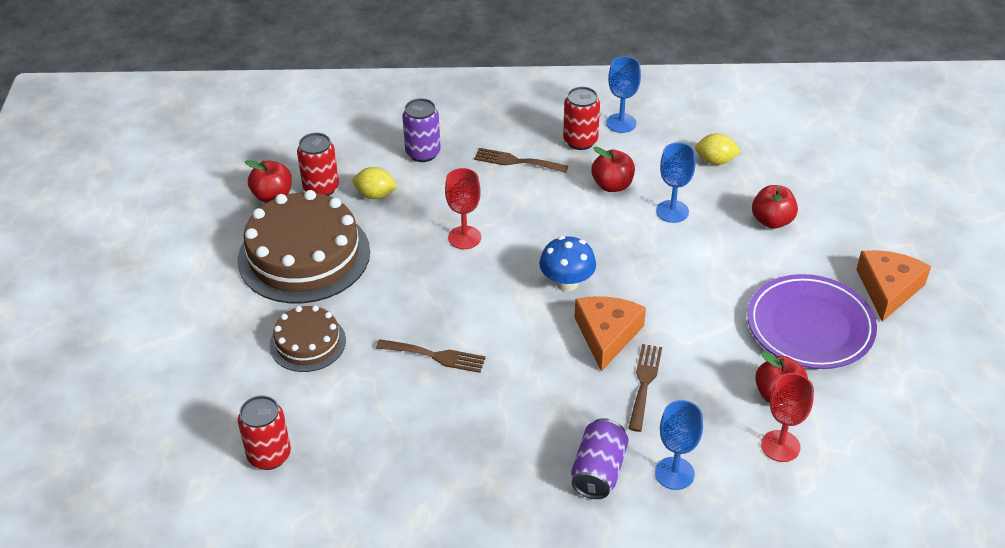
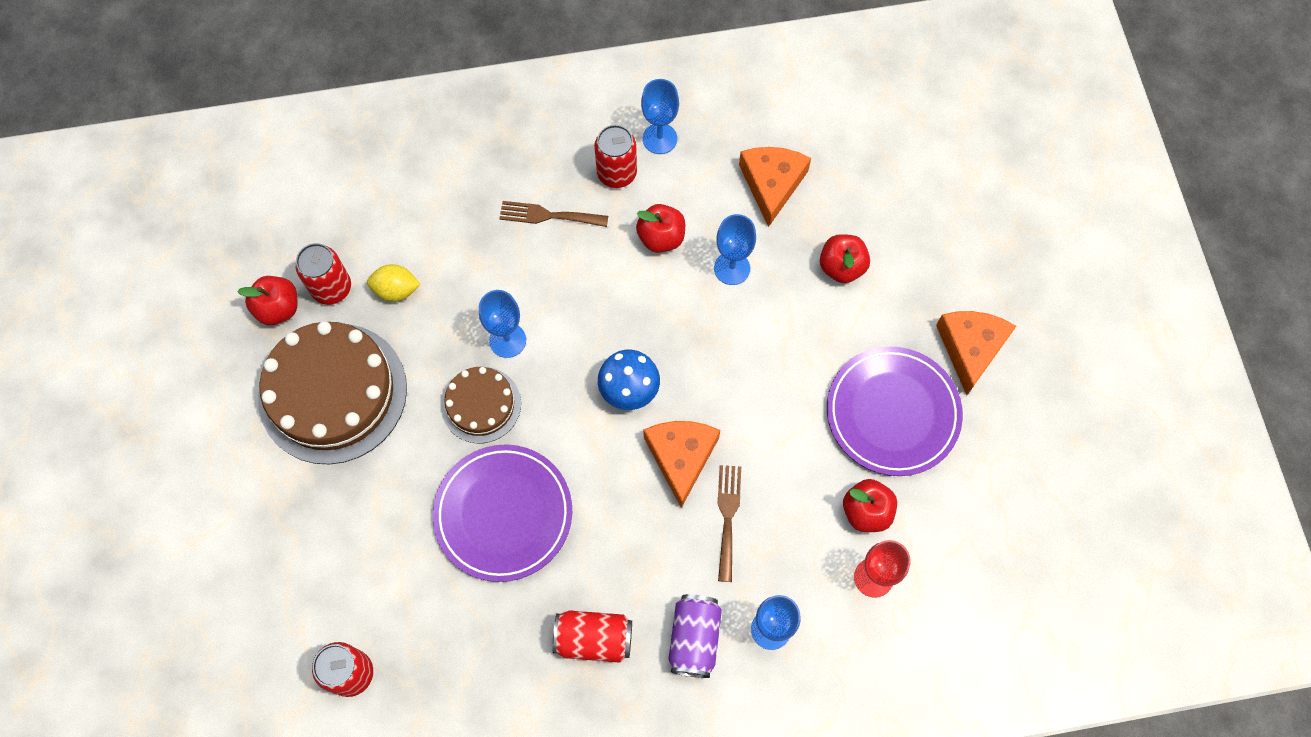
camera: 10 degrees left, 25 degrees up
brown cake [270,305,346,372] -> brown cake moved to [441,367,521,443]
brown fork [376,339,486,373] -> purple plate [433,444,572,582]
purple can [402,98,441,162] -> none
red goblet [445,168,481,249] -> blue goblet [479,290,526,358]
yellow lemon [695,133,741,165] -> orange cheese [739,147,811,227]
none -> red can [553,610,632,663]

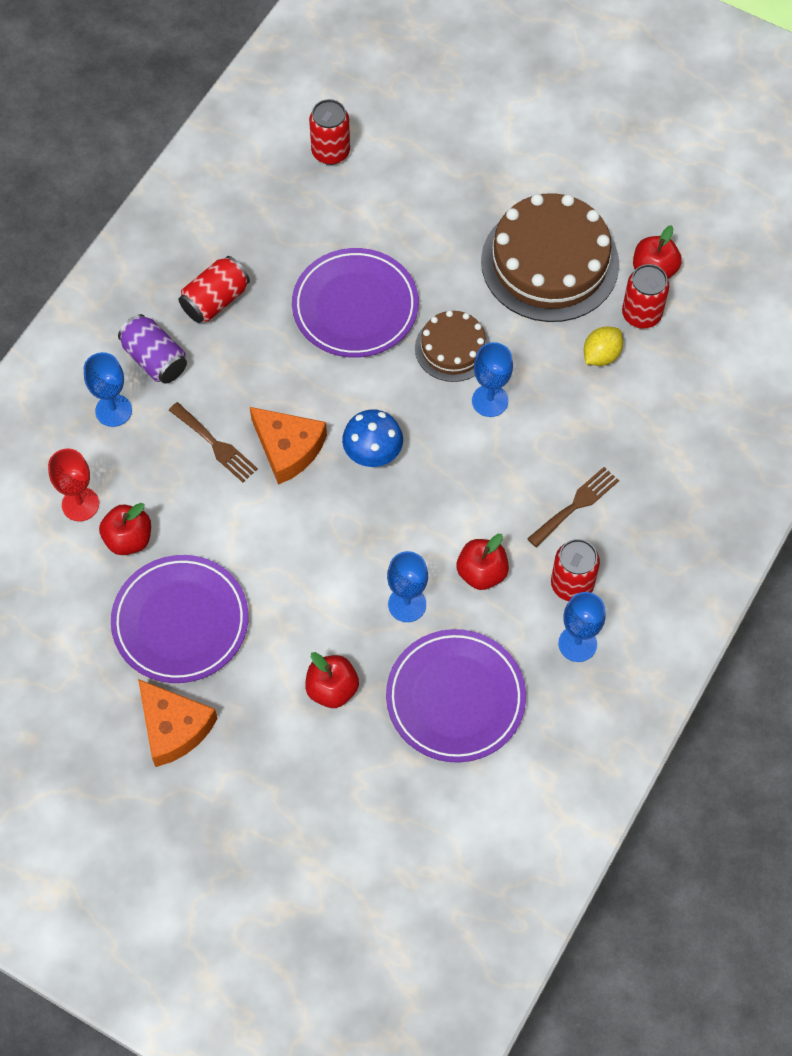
camera: 130 degrees right, 5 degrees down
orange cheese [739,147,811,227] -> purple plate [386,629,526,763]

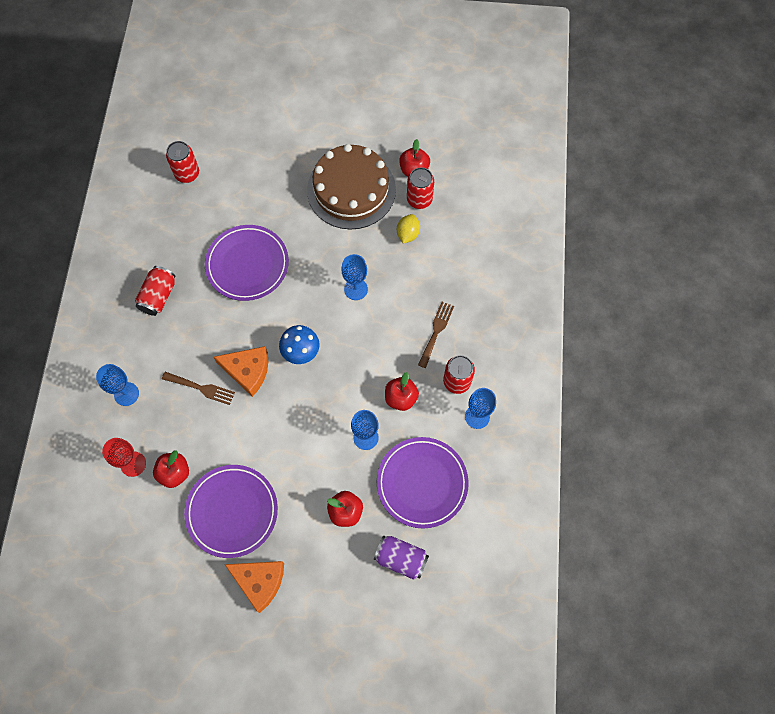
camera: 25 degrees left, 5 degrees up
purple can [118,314,187,383] -> purple can moved to [374,535,429,580]
brown cake [415,310,490,382] -> none

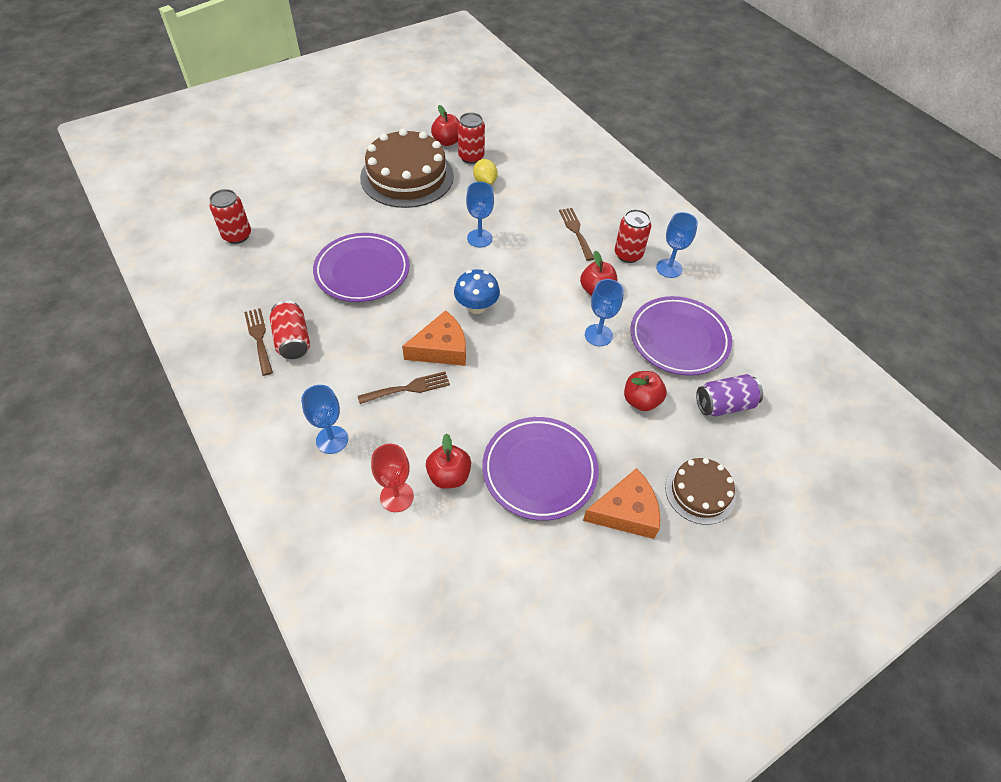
camera: 40 degrees left, 15 degrees down
none -> brown fork [244,308,273,376]
none -> brown cake [665,458,736,525]

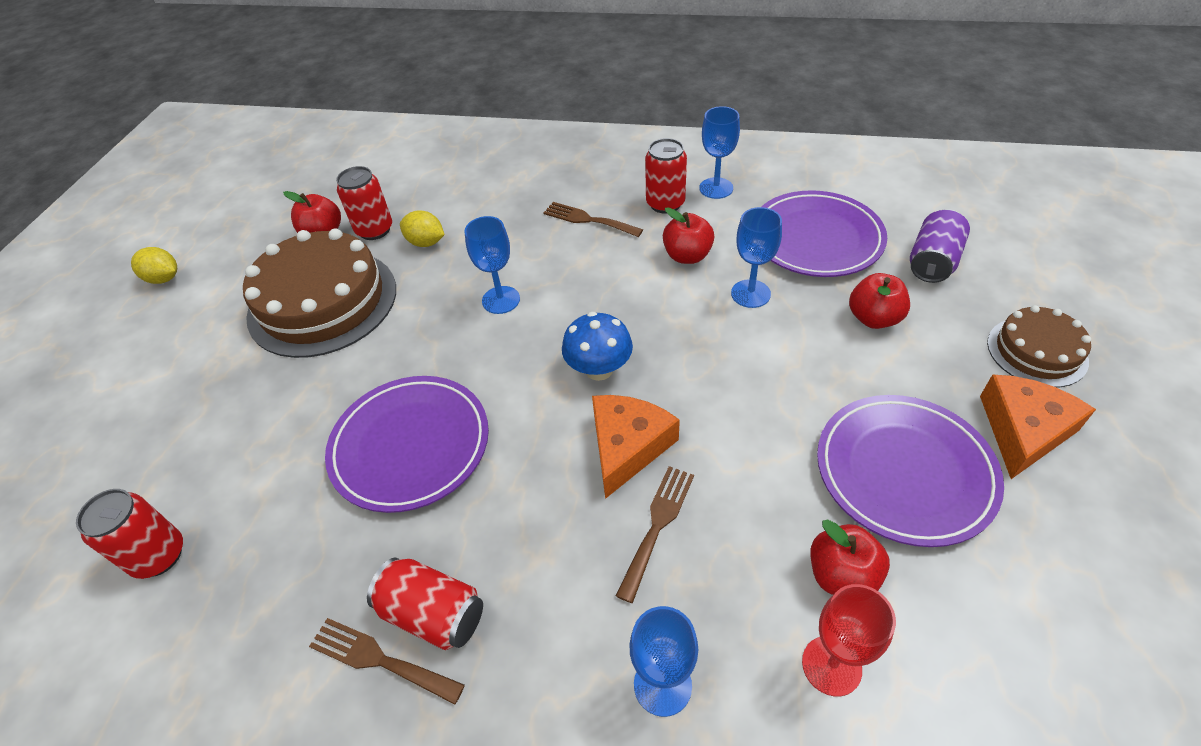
camera: 40 degrees left, 5 degrees down
none -> yellow lemon [131,247,177,284]

